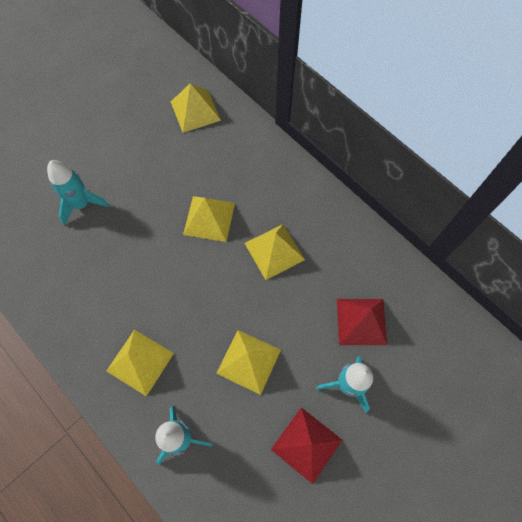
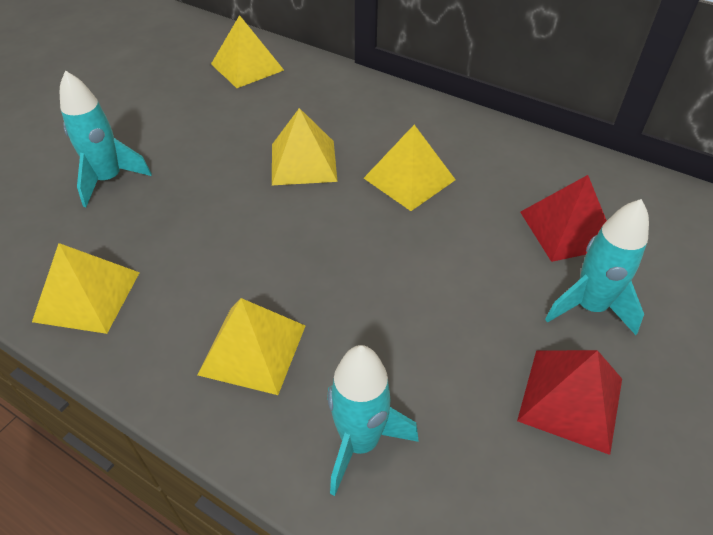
camera: 15 degrees left, 20 degrees down
yellow pyramid [216,330,281,395] -> yellow pyramid moved to [32,243,140,334]

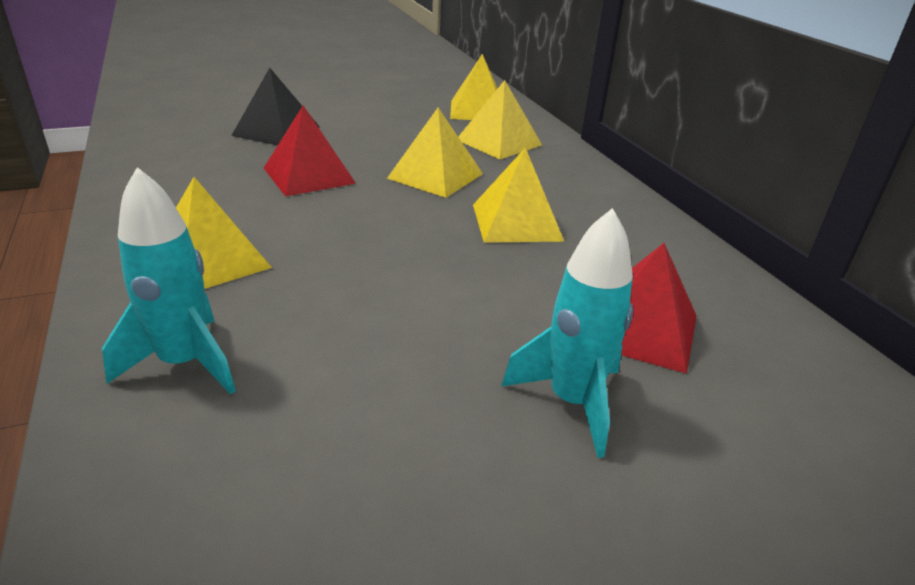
camera: 35 degrees right, 15 degrees down
yellow pyramid [32,243,140,334] -> yellow pyramid moved to [458,80,542,159]
turquoise rocket [60,70,152,207] -> black pyramid [231,68,320,145]
red pyramid [517,350,622,455] -> red pyramid moved to [264,105,356,197]

